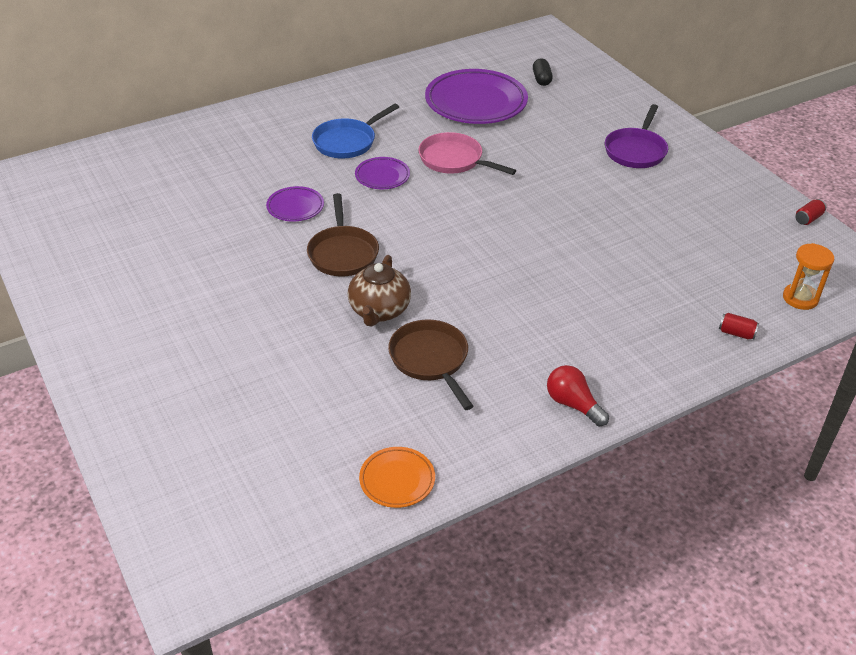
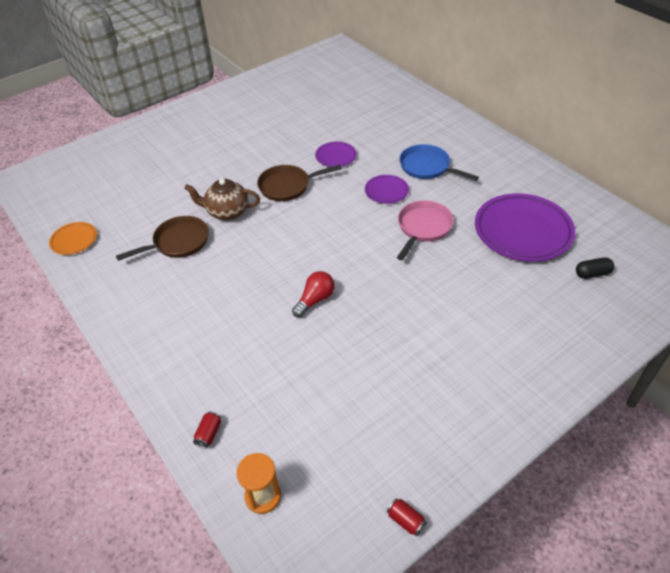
camera: 85 degrees right, 5 degrees up
red light bulb [547,365,609,427] -> red light bulb moved to [292,271,335,317]
purple pan [605,104,668,168] -> none

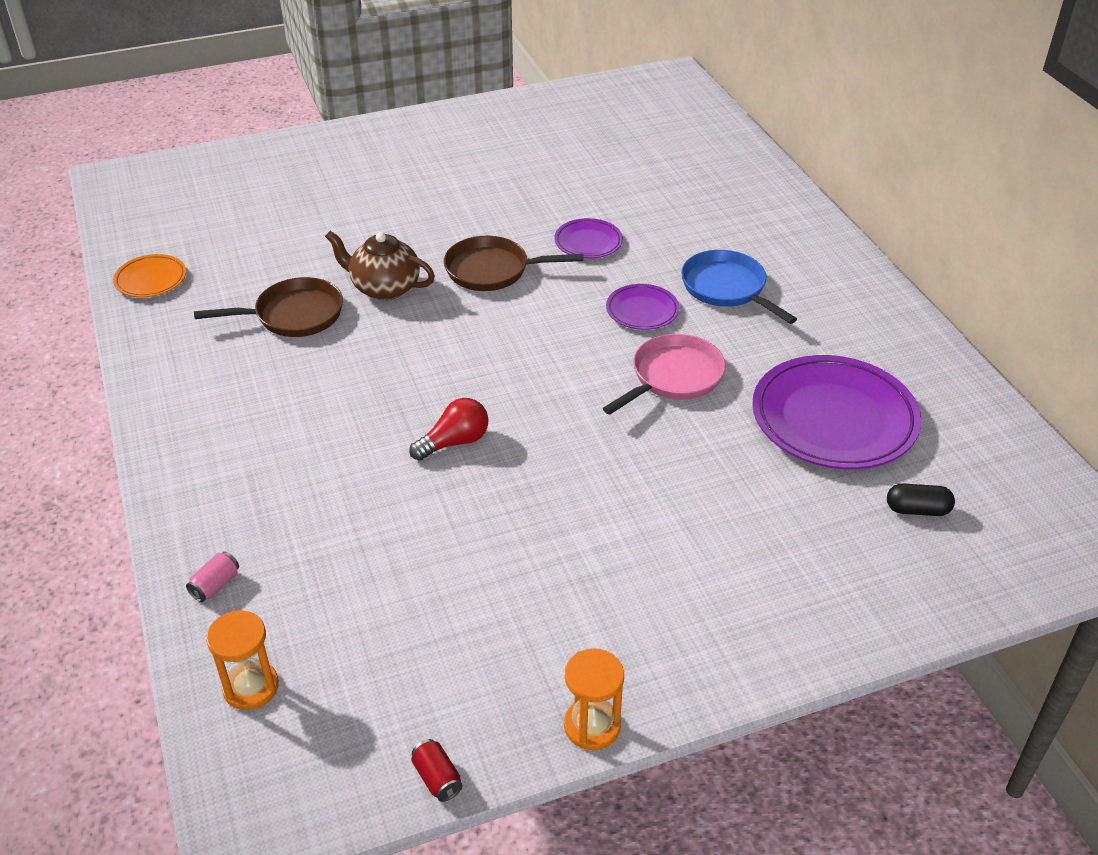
camera: 15 degrees right, 5 degrees down
red can [193,411,221,449] -> pink can [186,552,239,602]
none -> orange hourglass [564,648,624,750]

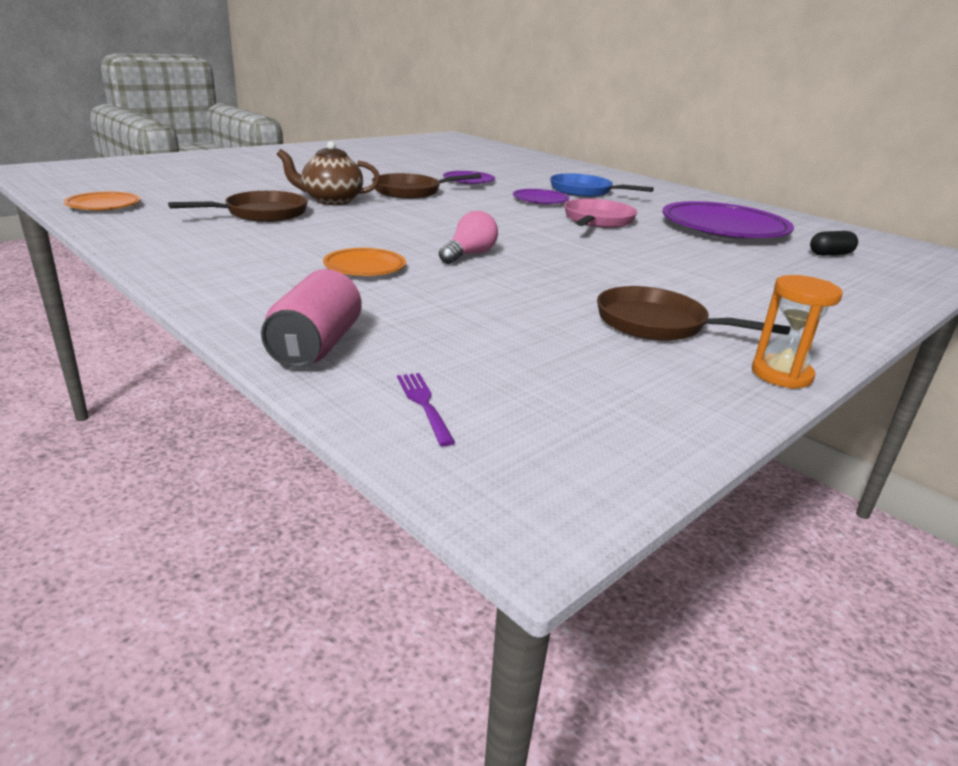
camera: 25 degrees left, 15 degrees down
pink can [186,552,239,602] -> pink can [261,269,362,368], size x2.00
orange hourglass [206,610,279,710] -> purple fork [397,373,455,446]
red light bulb [409,398,488,461] -> pink light bulb [439,211,498,264]
red can [411,739,463,802] -> none
none -> orange plate [323,248,406,276]
none -> brown pan [597,286,790,341]

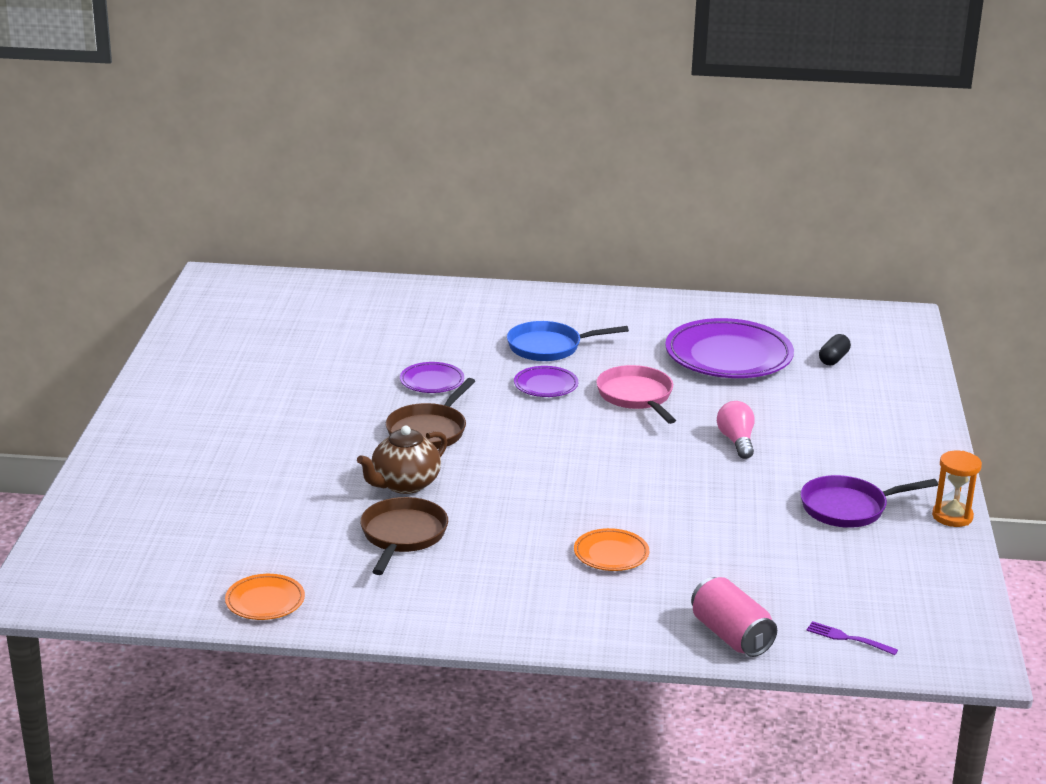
camera: 40 degrees left, 0 degrees up
pink light bulb [439,211,498,264] -> pink light bulb moved to [717,401,755,459]
brown pan [597,286,790,341] -> purple pan [800,475,938,528]

